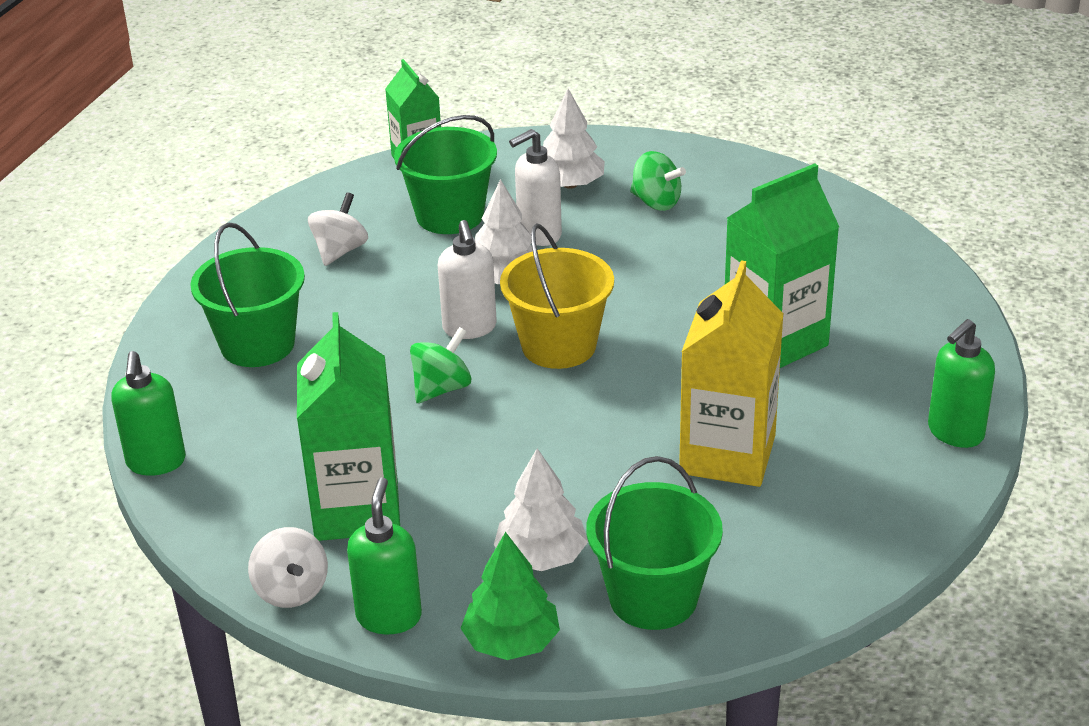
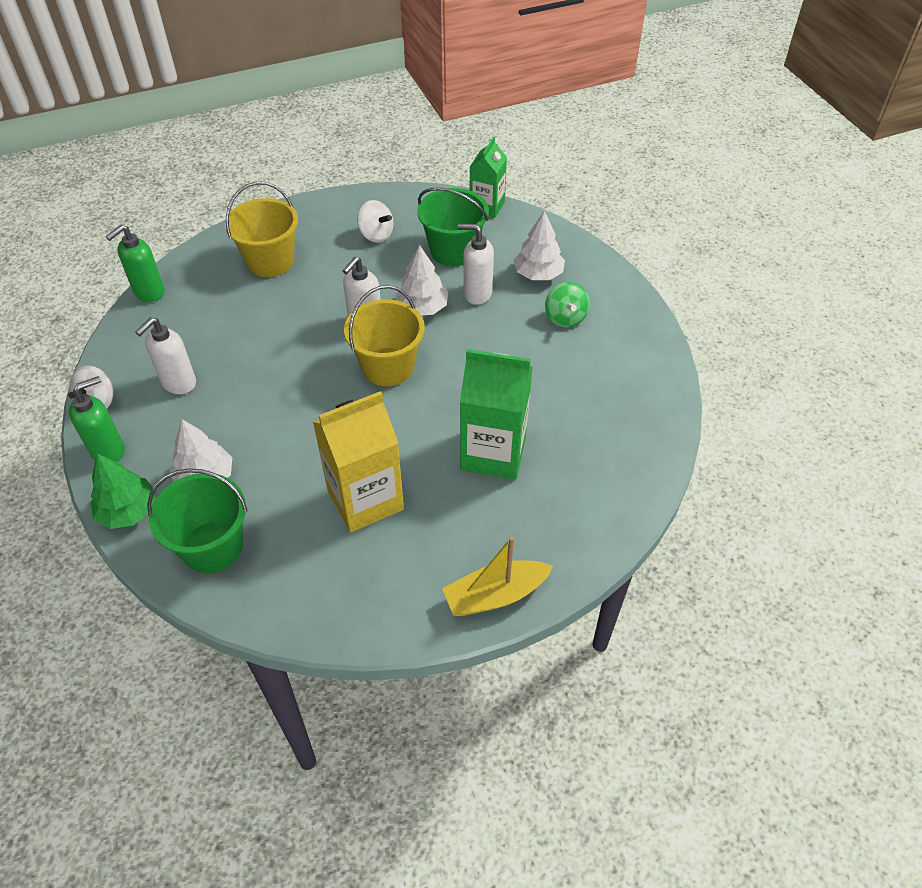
camera: 45 degrees right, 15 degrees up
green bucket [190,223,305,367] -> yellow bucket [225,182,298,277]
green carton [297,312,400,541] -> white soap dispenser [135,317,196,394]
white spinning top [308,192,368,266] -> white spinning top turned 60 degrees clockwise [357,200,394,243]
green spinning top [410,327,471,403] -> none
green soap dispenser [928,319,995,448] -> yellow boat [442,537,553,616]

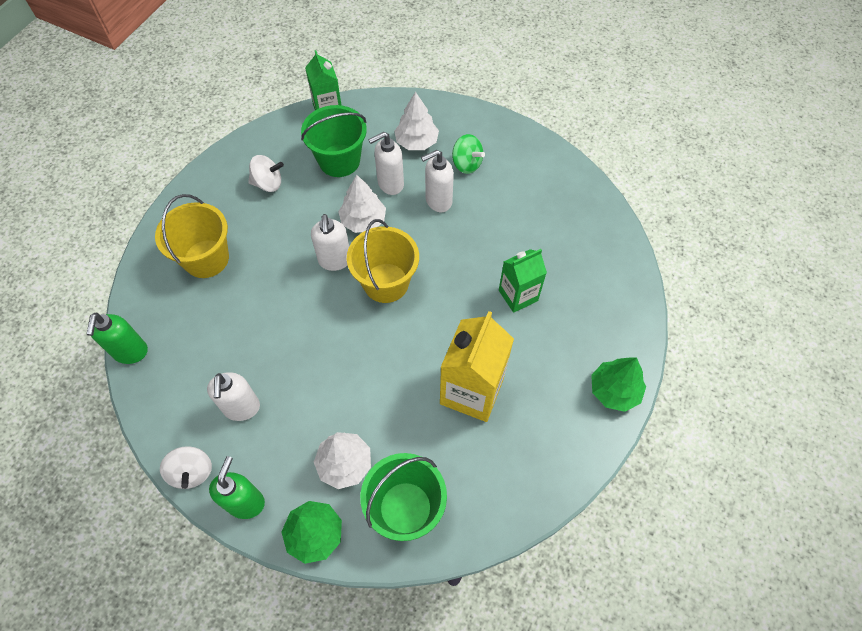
camera: 40 degrees left, 10 degrees up
yellow boat [442,537,553,616] -> green tree [591,358,646,412]
green carton [460,349,533,480] -> green carton [499,249,547,313], size x0.63
none -> white soap dispenser [421,150,454,212]

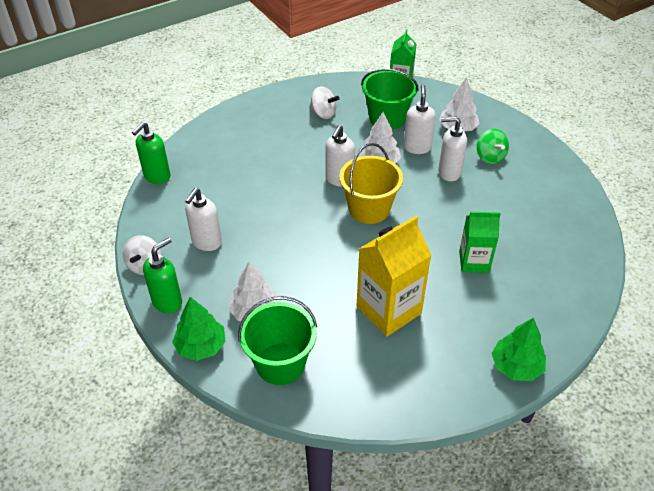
camera: 30 degrees right, 15 degrees down
yellow bucket [155,194,229,278] -> none
white soap dispenser [368,132,404,195] -> white soap dispenser turned 90 degrees clockwise [404,84,436,154]

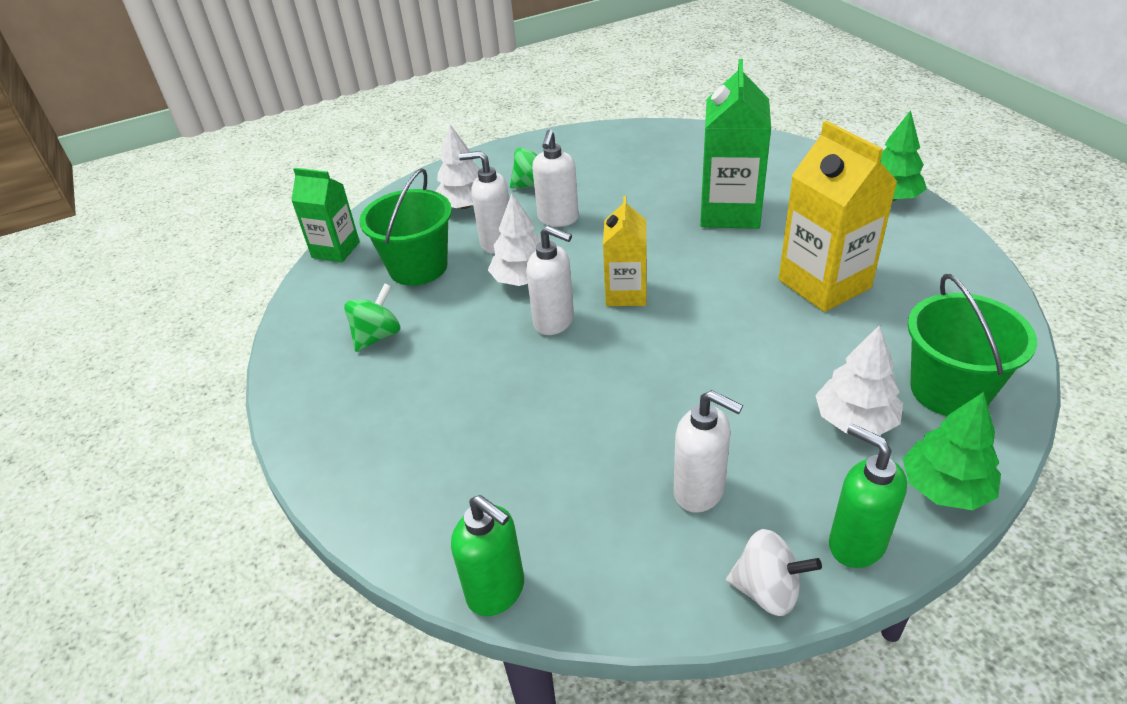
camera: 80 degrees left, 5 degrees down
white spinning top [309,86,340,119] -> green spinning top [344,283,400,352]
yellow bucket [339,143,403,224] -> yellow carton [603,196,647,306]
green carton [459,211,501,273] -> green carton [700,59,771,229], size x1.60

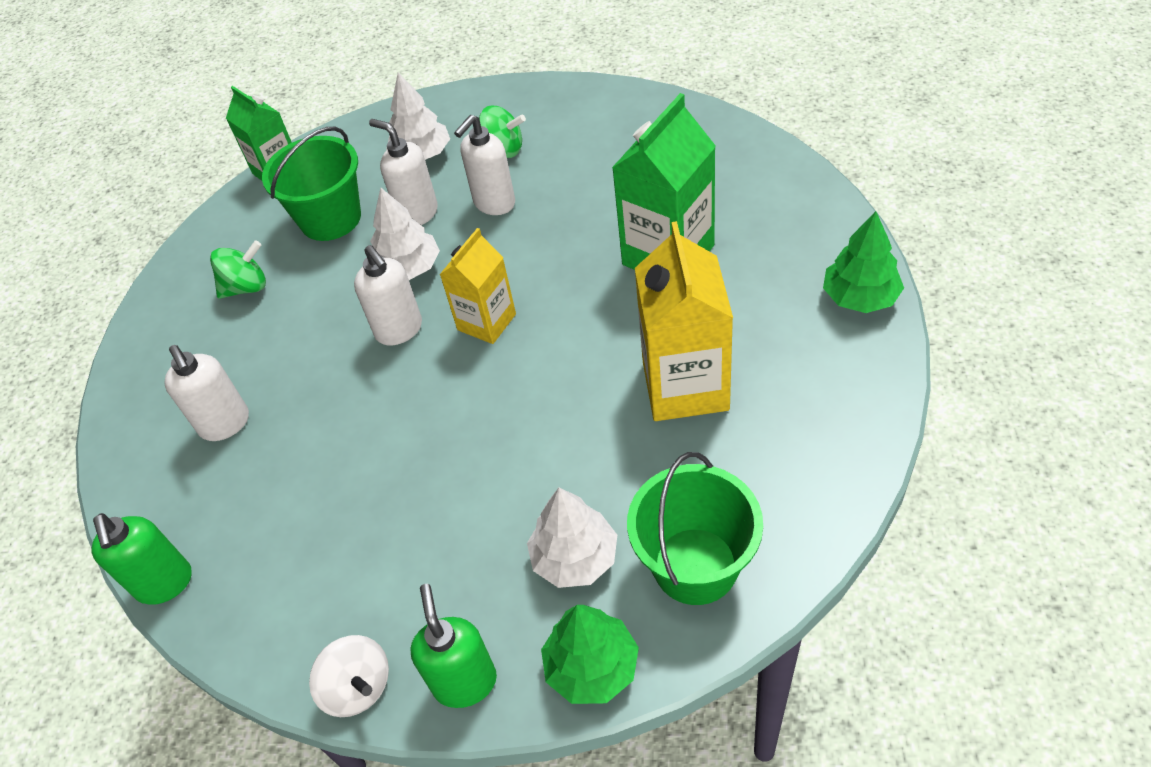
camera: 30 degrees right, 10 degrees up
white soap dispenser [674,390,743,513] -> white soap dispenser moved to [164,345,249,441]

